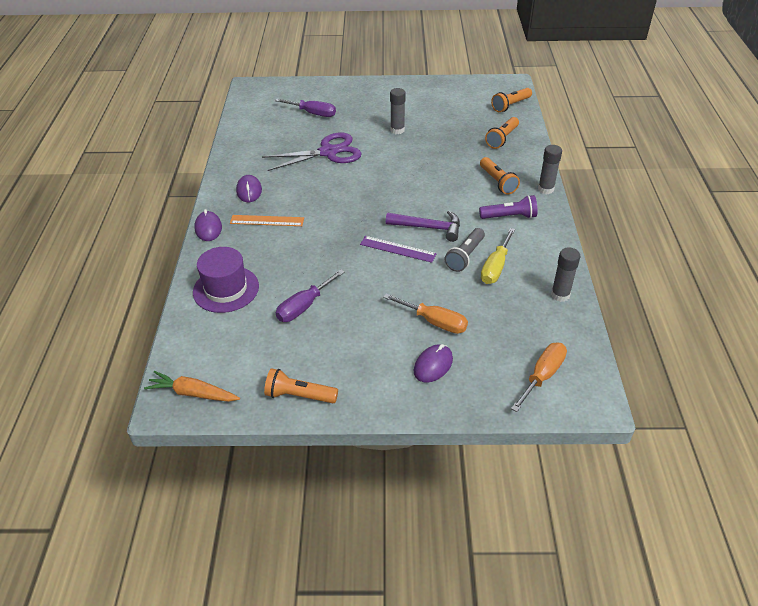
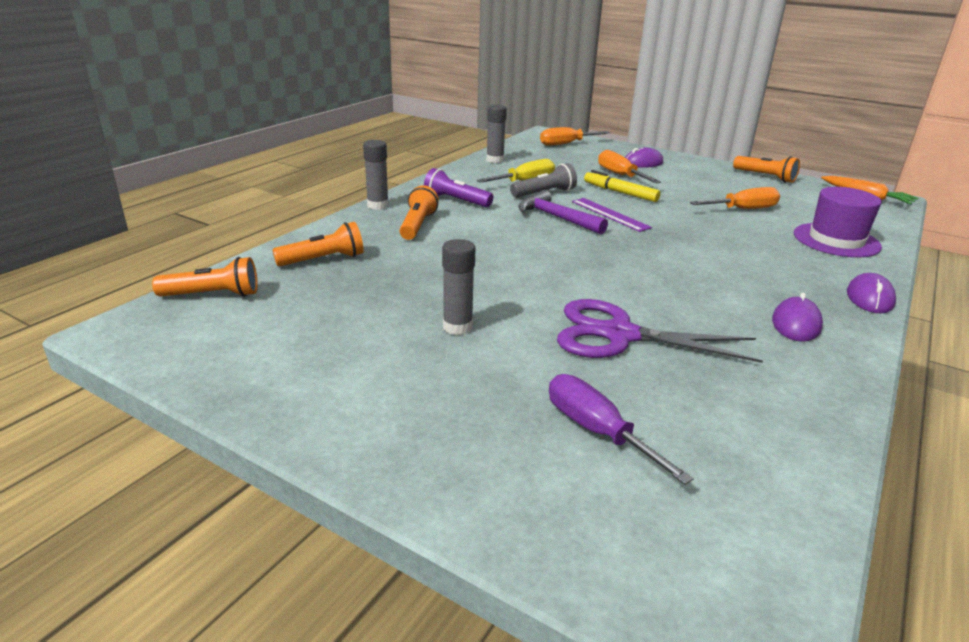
camera: 150 degrees left, 15 degrees down
orange ruler [230,215,304,226] -> none
purple screwdriver [276,269,345,322] -> orange screwdriver [690,187,780,209]
none -> yellow marker [584,170,661,202]

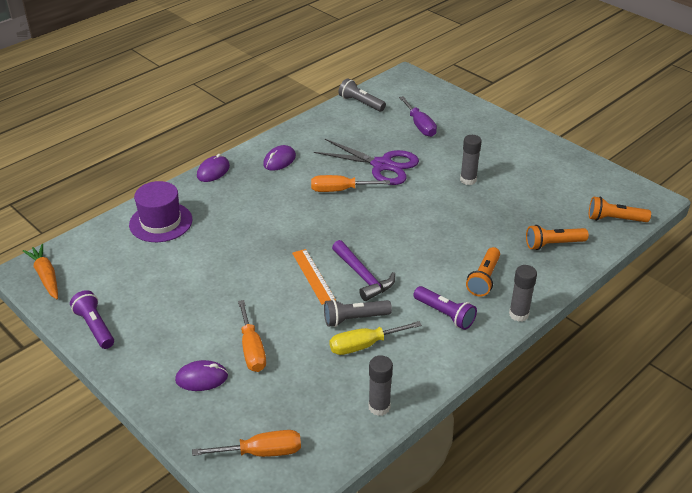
camera: 165 degrees left, 10 degrees up
purple ruler [572,198,652,232] -> orange ruler [292,249,336,305]
yellow marker [584,170,661,202] -> none
orange screwdriver [690,187,780,209] -> orange screwdriver moved to [311,175,390,192]
orange flashlight [733,156,800,183] -> purple flashlight [70,290,114,349]
none -> grey flashlight [339,78,386,111]

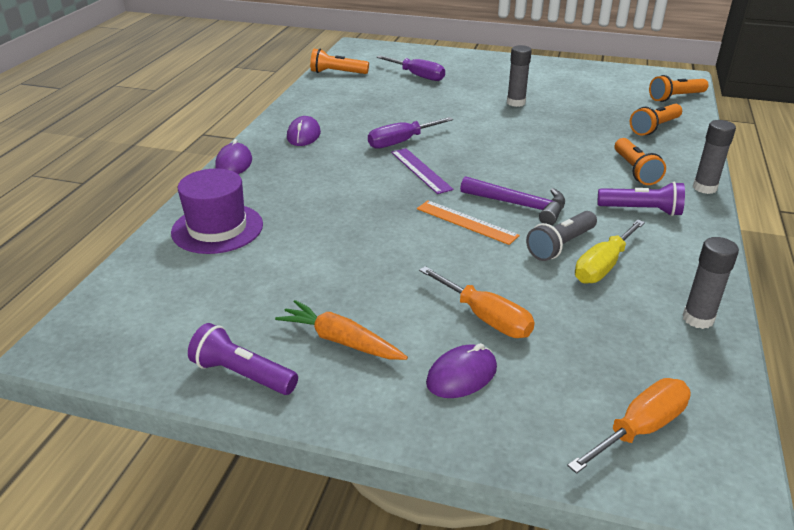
camera: 30 degrees left, 5 degrees down
orange carrot [23,244,58,299] -> orange carrot moved to [275,300,408,360]
orange screwdriver [311,175,390,192] -> purple screwdriver [368,117,453,149]
purple scissors [314,139,419,185] -> none
grey flashlight [339,78,386,111] -> orange flashlight [310,48,369,74]
none -> purple ruler [391,148,454,194]

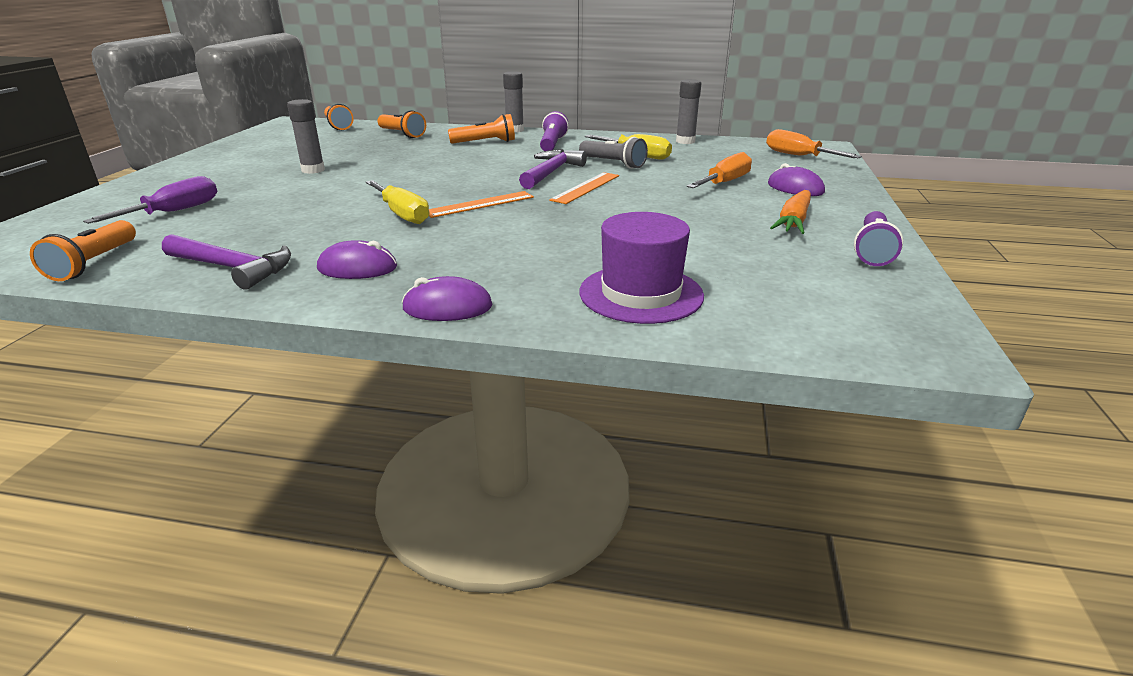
camera: 95 degrees left, 5 degrees down
purple screwdriver [368,117,453,149] -> yellow screwdriver [366,180,429,224]
purple ruler [391,148,454,194] -> orange ruler [429,191,534,218]
none -> purple hammer [162,234,291,290]

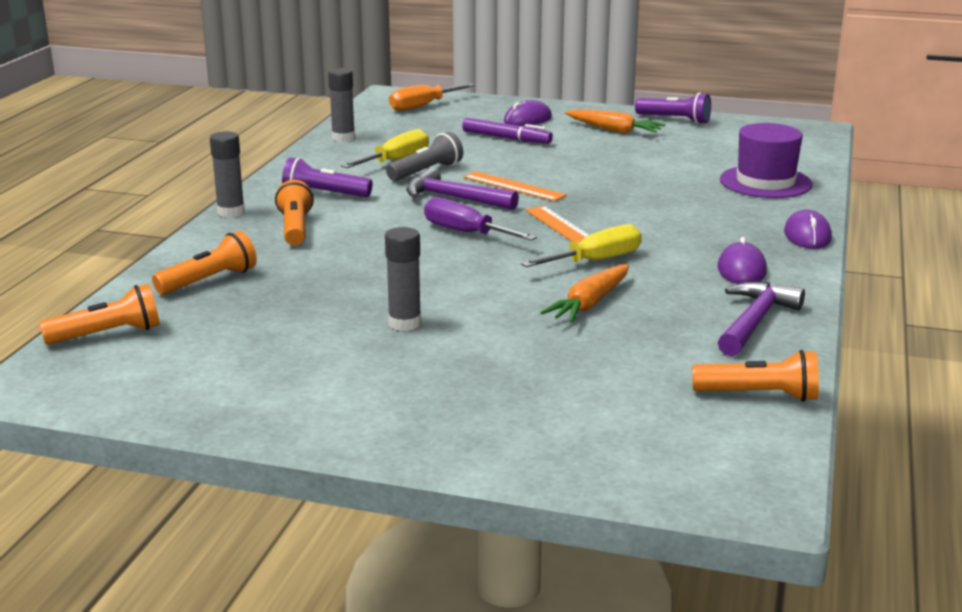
camera: 85 degrees left, 5 degrees down
purple screwdriver [83,176,217,224] -> purple screwdriver moved to [424,197,537,240]
orange screwdriver [687,152,752,188] -> purple marker [462,118,553,144]
none -> orange carrot [540,264,629,323]

